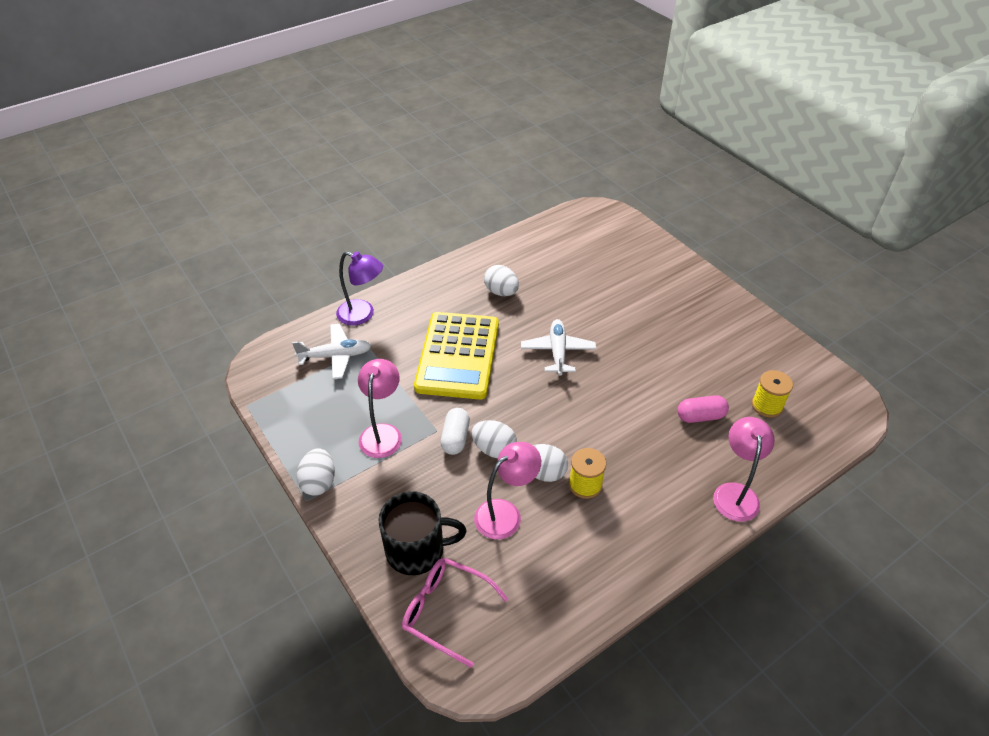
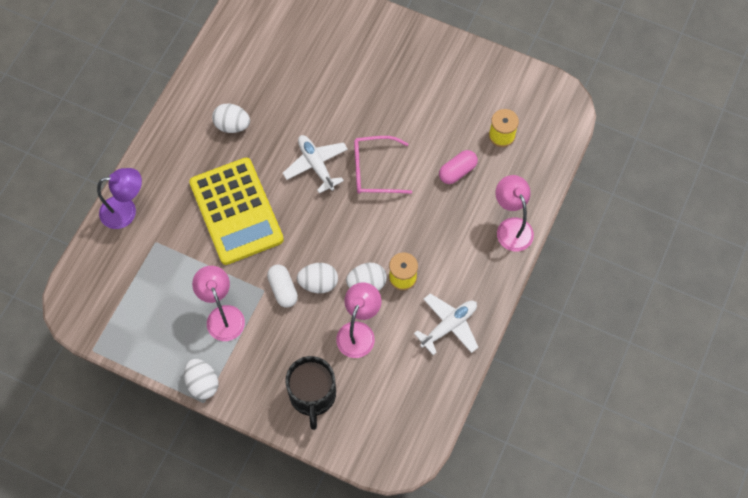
camera: 30 degrees left, 20 degrees up
white plane [292,324,371,380] -> white plane moved to [414,294,478,355]
black mug [378,491,467,575] -> black mug turned 120 degrees clockwise [285,356,336,430]
pink glasses [402,558,508,668] -> pink glasses moved to [354,136,412,194]

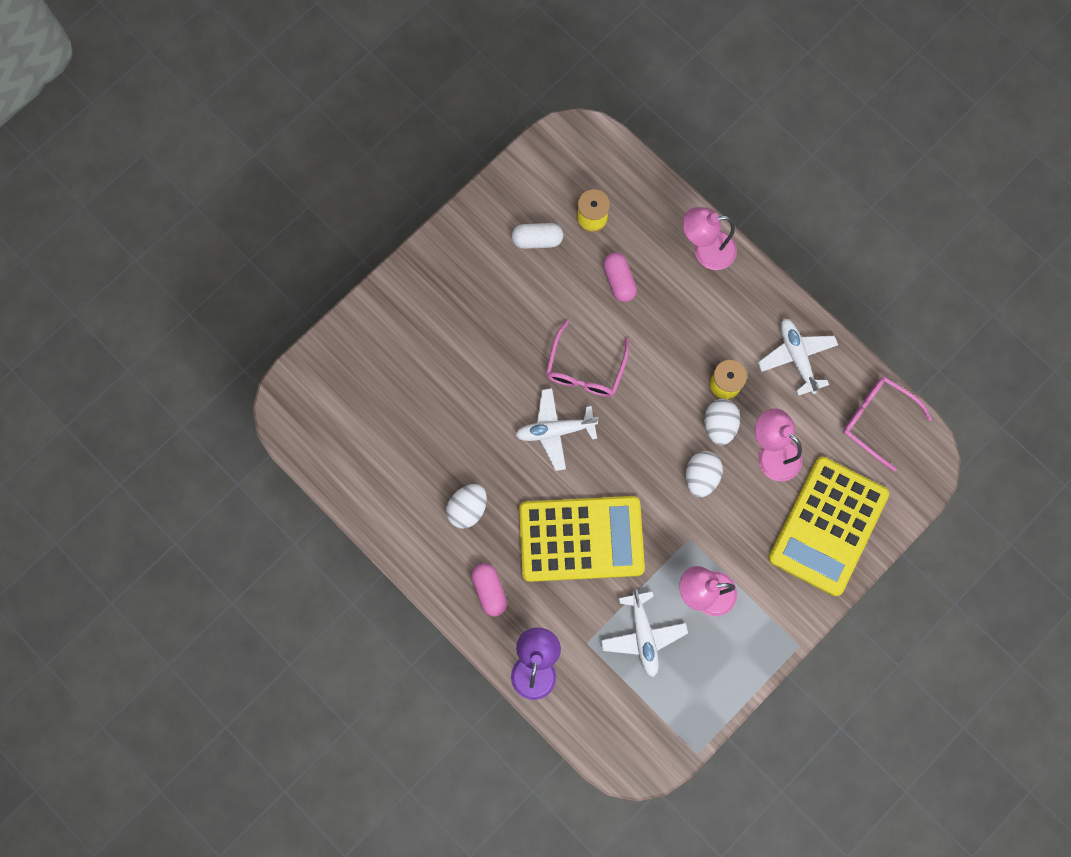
camera: 70 degrees left, 10 degrees up
white egg [184,359,219,399] -> none
white capsule [267,264,298,308] -> white capsule moved to [512,223,563,249]
black mug [285,356,336,430] -> yellow calculator [768,457,889,596]
none -> pink capsule [471,563,507,617]
none -> white plane [601,590,688,677]
none -> pink glasses [843,376,932,472]

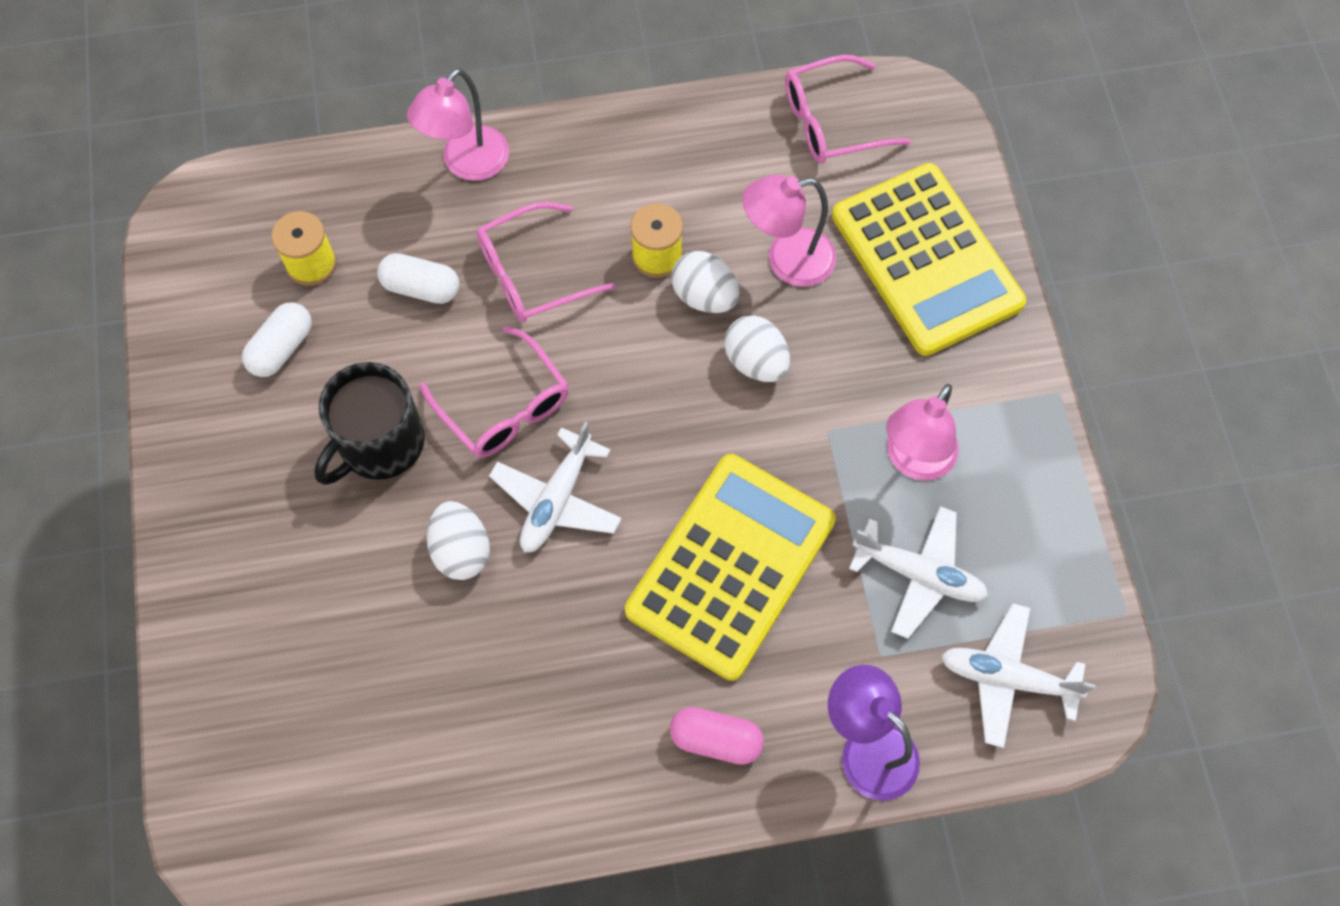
camera: 55 degrees left, 10 degrees down
white egg [446,484,487,529] -> white egg moved to [427,501,490,580]
pink capsule [603,253,637,302] -> white capsule [377,253,460,304]
white plane [758,319,838,396] -> white plane moved to [941,603,1095,748]
none -> black mug [314,362,425,485]
none -> pink glasses [477,202,616,322]

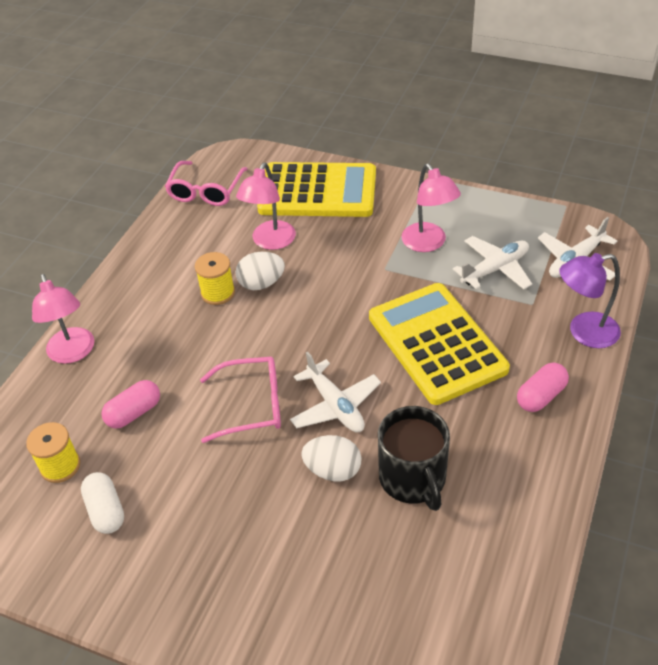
camera: 55 degrees left, 20 degrees down
black mug [314,362,425,485] -> black mug moved to [378,406,450,511]
white capsule [377,253,460,304] -> pink capsule [101,380,160,429]
pink glasses [477,202,616,322] -> none
white egg [724,315,790,382] -> none

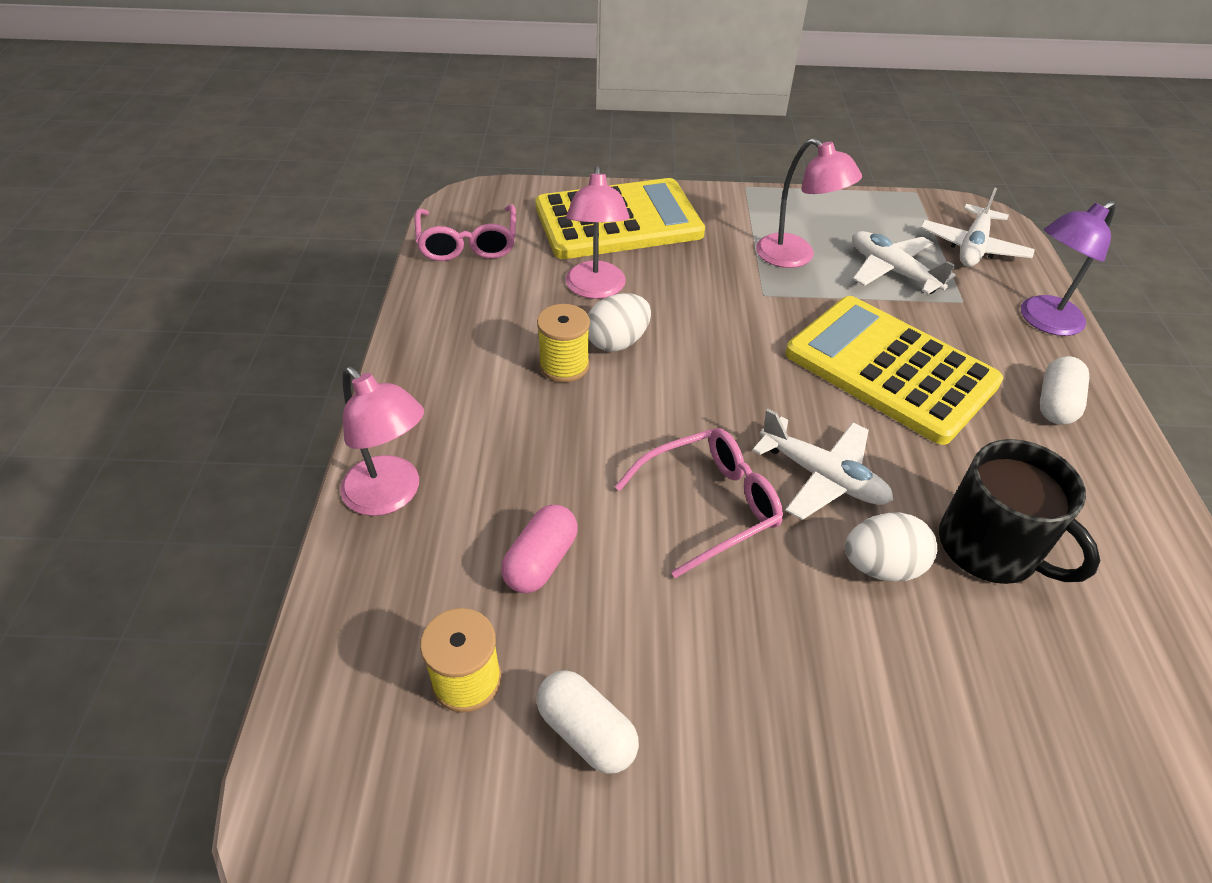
camera: 25 degrees left, 0 degrees up
white plane [453,236,532,289] -> white plane turned 75 degrees counterclockwise [852,231,956,294]
pink capsule [517,363,569,412] -> white capsule [1040,356,1089,425]

